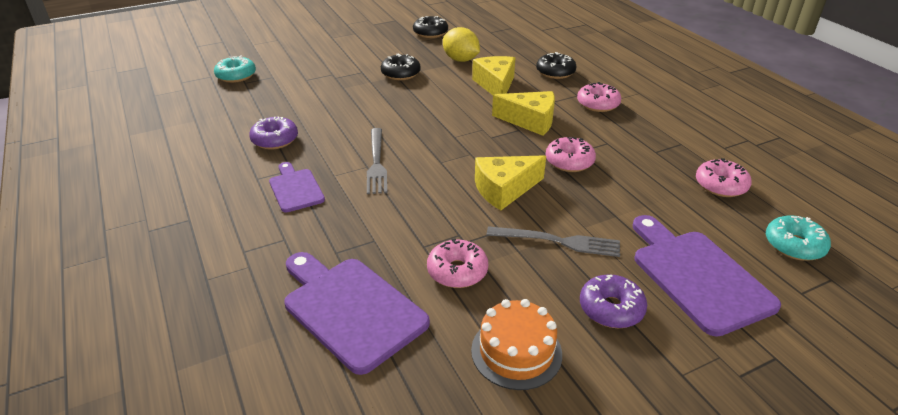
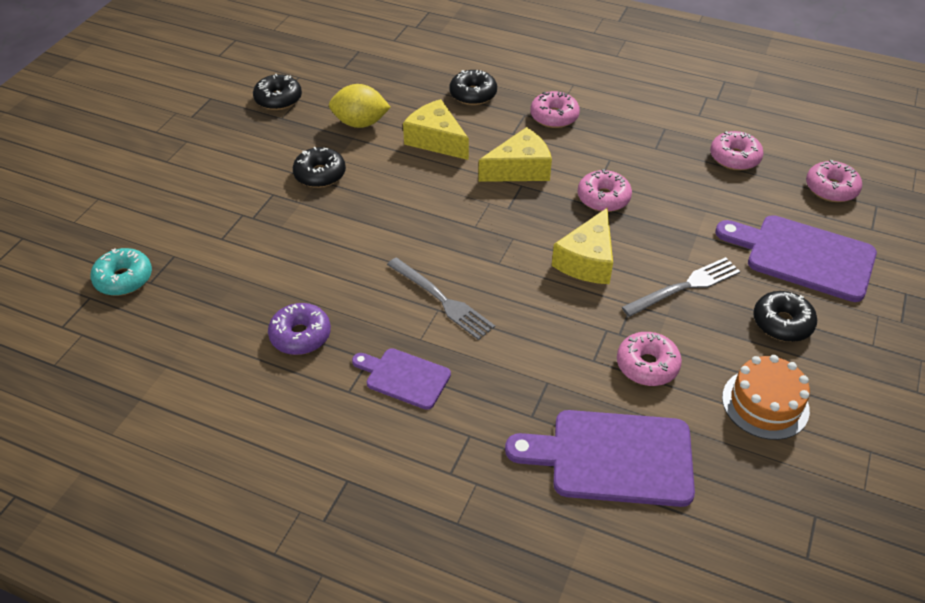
camera: 40 degrees left, 10 degrees up
purple donut [580,274,647,328] -> black donut [753,291,817,342]
turquoise donut [766,215,831,261] -> pink donut [806,160,862,202]

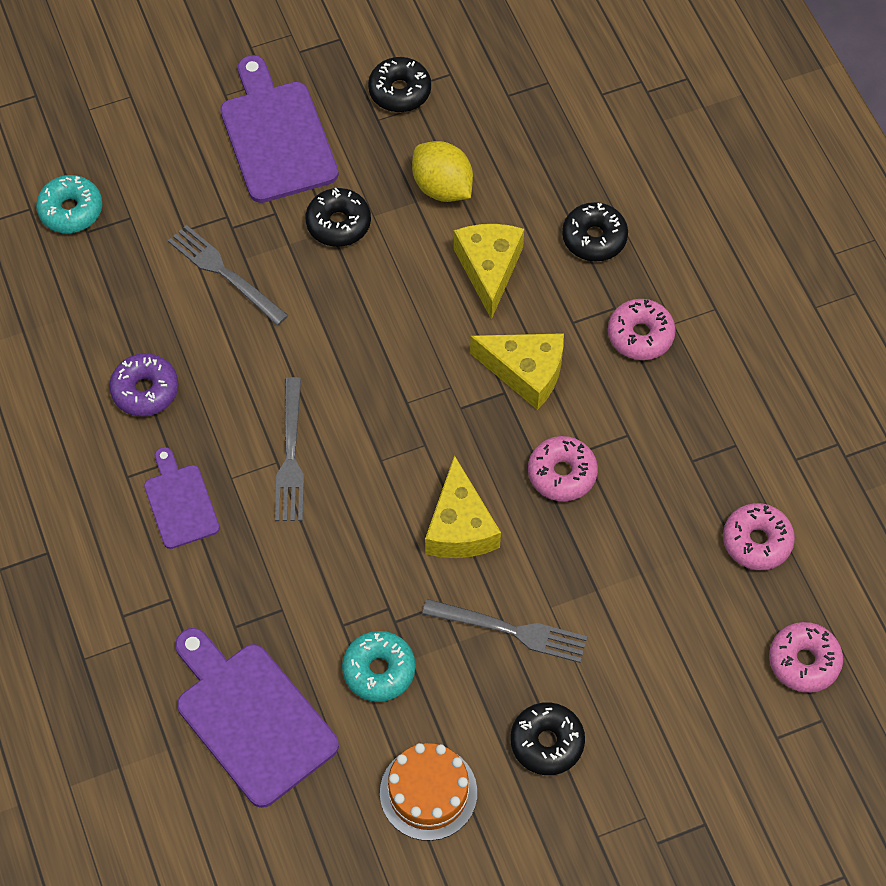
camera: 45 degrees right, 15 degrees up
yellow cheese [552,208,613,284] -> yellow cheese turned 75 degrees counterclockwise [425,455,501,558]
pink donut [617,332,682,386] -> turquoise donut [342,631,416,702]
purple cutting board [715,215,877,302] -> purple cutting board moved to [220,55,339,203]
none -> grey fork [168,225,288,326]

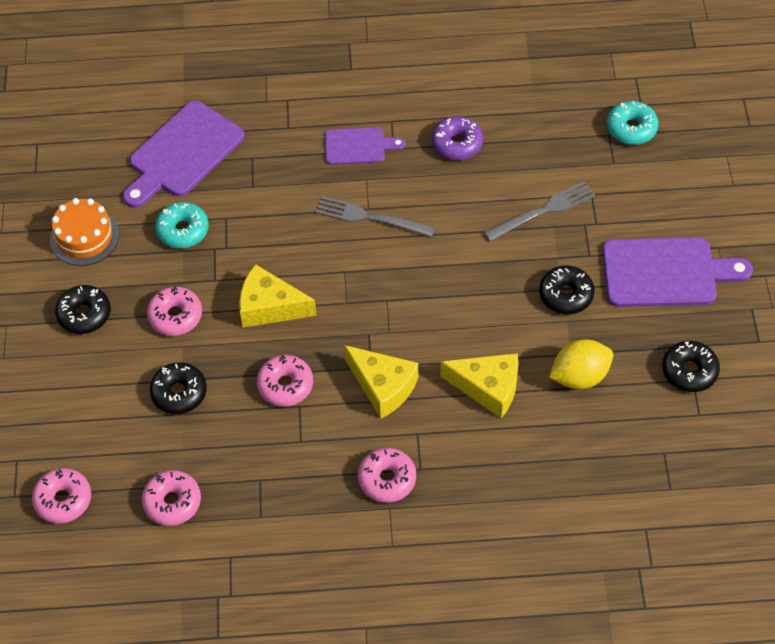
camera: 110 degrees right, 5 degrees down
purple cutting board [175,628,339,808] -> purple cutting board turned 150 degrees clockwise [123,101,245,208]
grey fork [422,599,587,663] -> pink donut [147,286,202,336]
yellow cheese [470,333,564,410] -> yellow cheese turned 90 degrees counterclockwise [344,345,418,419]
black donut [562,202,628,261] -> black donut moved to [150,362,207,414]

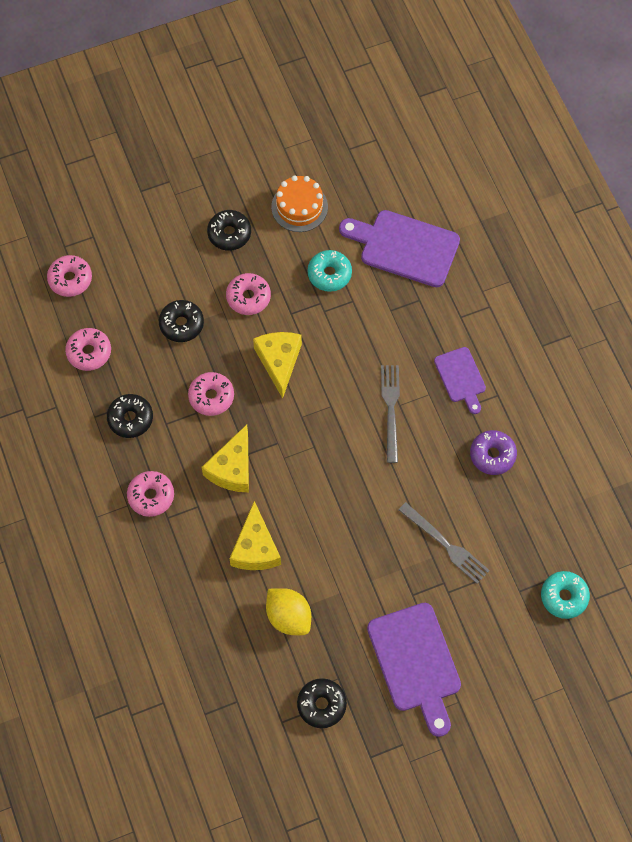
camera: 70 degrees right, 10 degrees up
black donut [539,265,595,314] -> black donut moved to [107,394,153,438]

